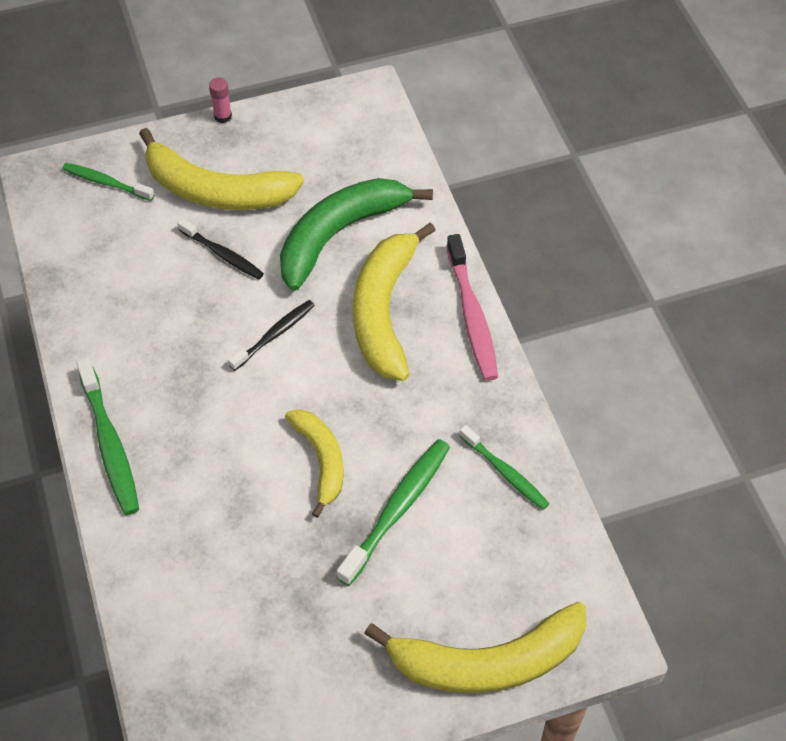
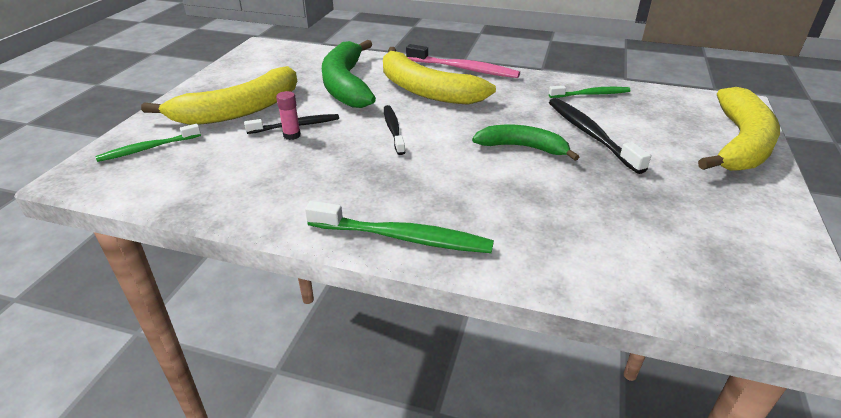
camera: 55 degrees left, 20 degrees down
pink glue stick [209,78,232,123] -> pink glue stick moved to [276,91,301,140]
yellow banana [285,409,344,518] -> green banana [472,125,579,161]
green toothbrush [337,439,450,586] -> black toothbrush [549,98,651,174]

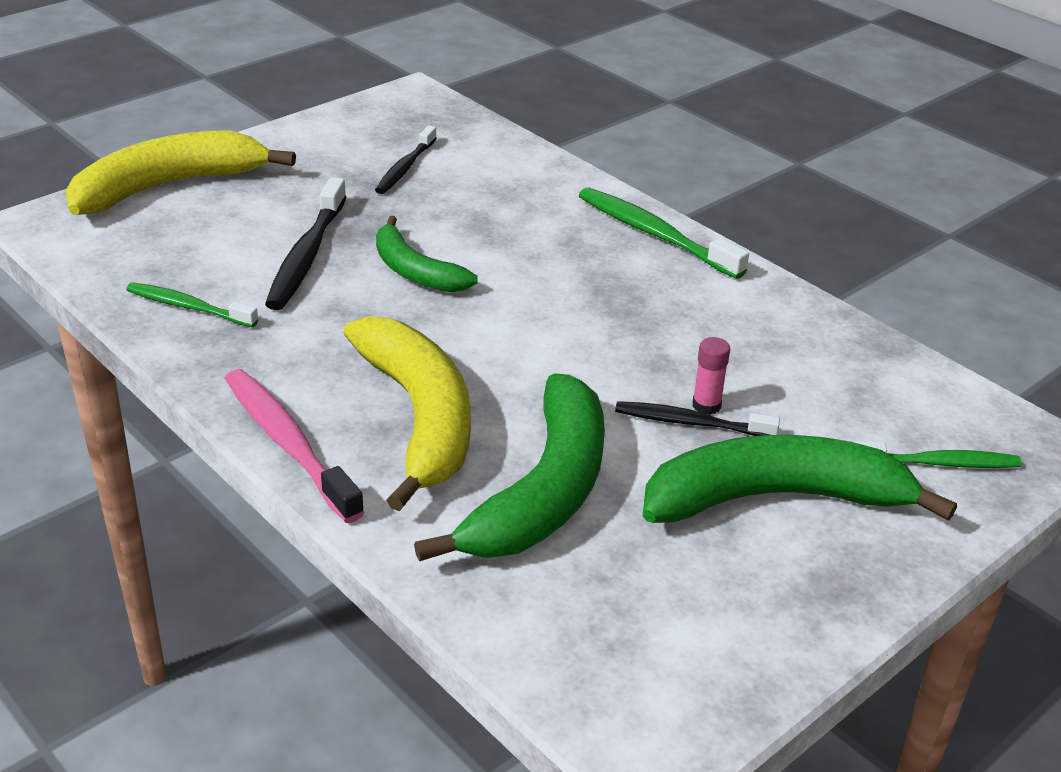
camera: 150 degrees left, 0 degrees up
yellow banana [141,66,297,125] -> green banana [642,435,957,523]
black toothbrush [384,105,405,155] -> black toothbrush moved to [375,125,437,194]

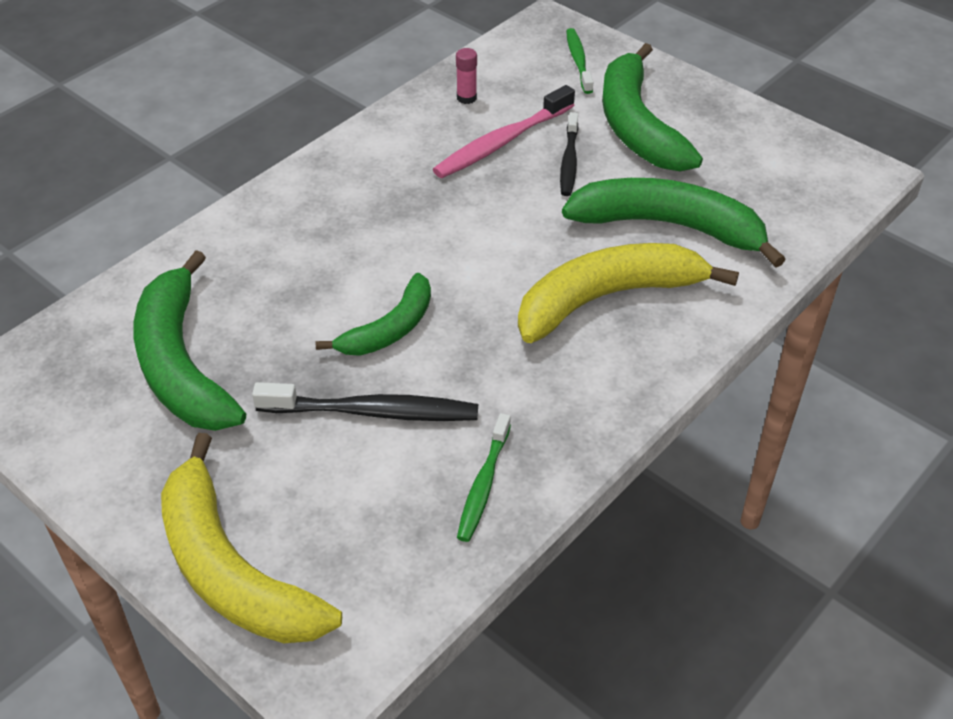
camera: 95 degrees left, 10 degrees up
pink toothbrush [225,369,365,523] -> pink toothbrush moved to [433,85,575,178]
black toothbrush [375,125,437,194] -> green banana [133,250,246,431]
green toothbrush [579,187,749,279] -> none
pink glue stick [692,337,730,415] -> pink glue stick moved to [456,48,477,104]

